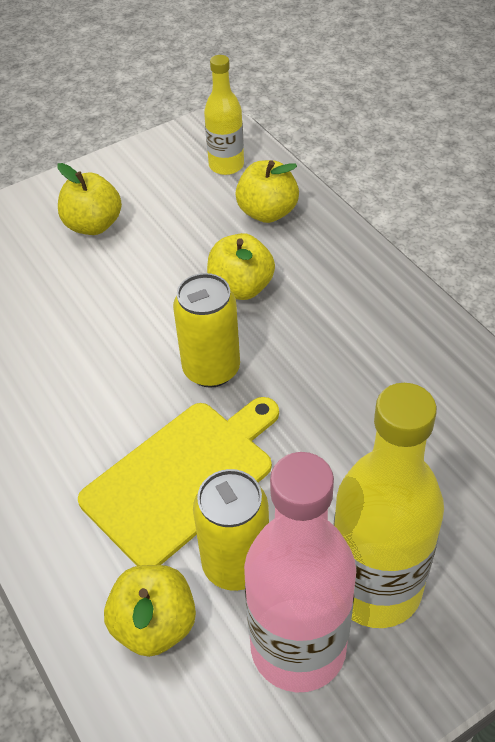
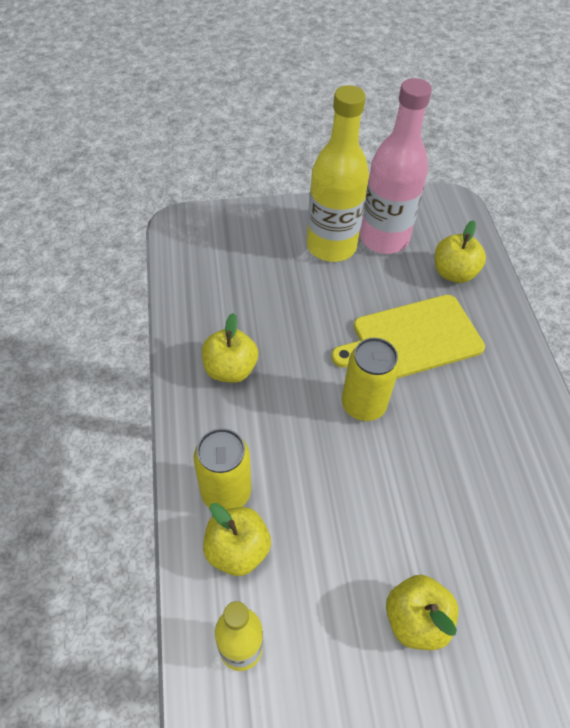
camera: 160 degrees left, 5 degrees up
yellow can [193,469,269,591] -> yellow can moved to [194,428,251,509]
yellow apple [207,233,275,300] -> yellow apple moved to [202,313,258,383]

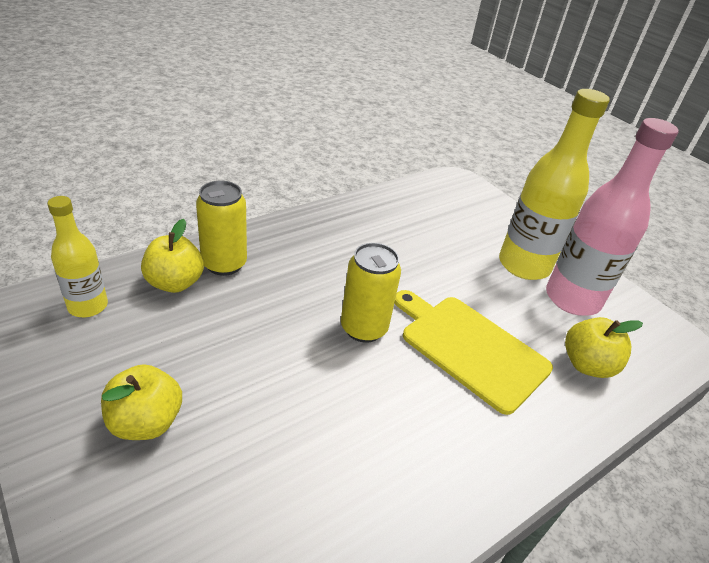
camera: 60 degrees right, 15 degrees down
yellow apple [202,313,258,383] -> none

